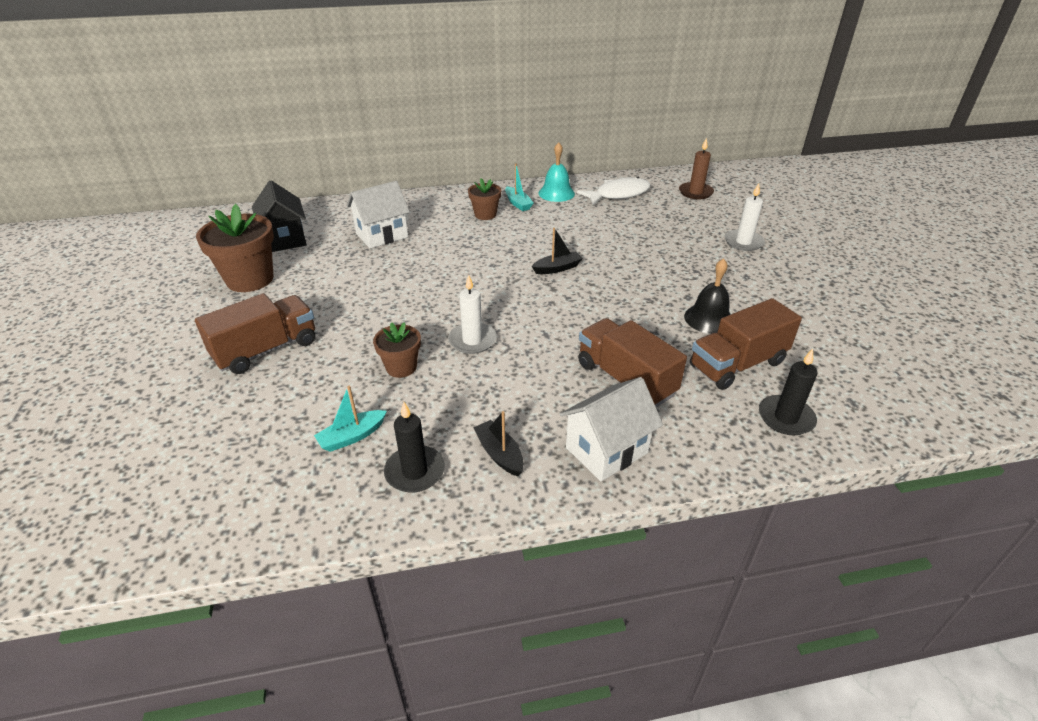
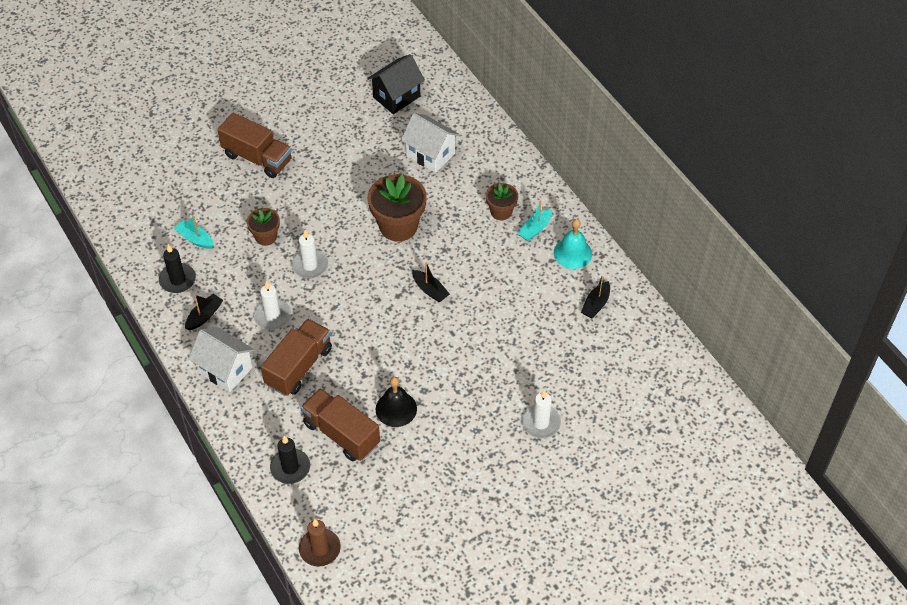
camera: 70 degrees right, 15 degrees up
brown flower pot [196,204,274,292] -> brown flower pot moved to [368,174,427,241]
white fish [577,177,651,205] -> black boat [581,276,610,318]
brown candle [679,138,714,199] -> brown candle moved to [299,519,341,566]
none -> white candle [254,281,291,330]

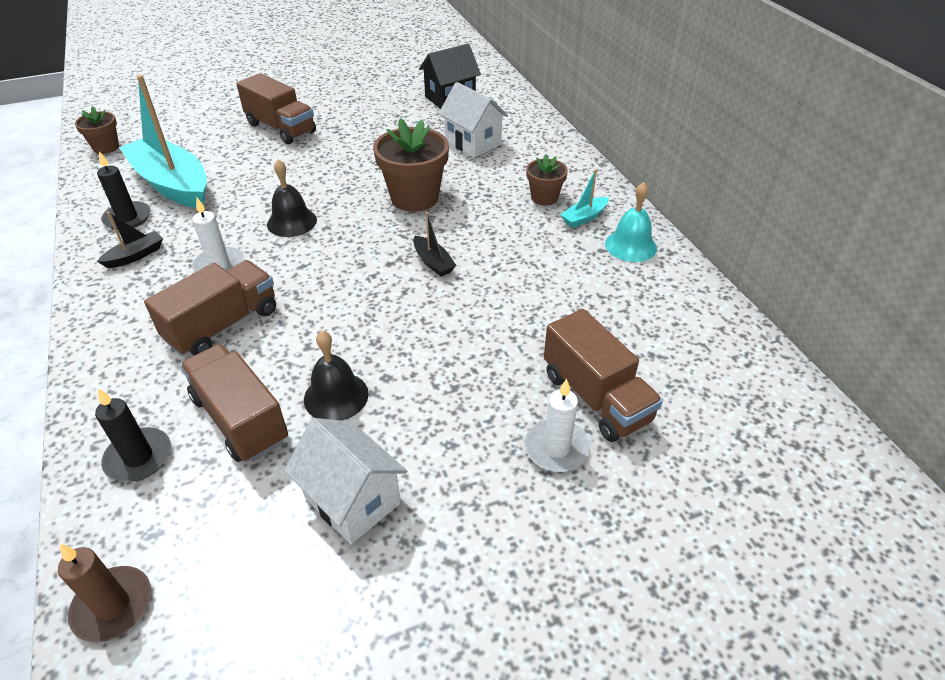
camera: 10 degrees right, 10 degrees down
turquoise boat [174,215,214,249] -> turquoise boat [119,75,207,208], size x2.36
white house [188,327,255,392] -> white house moved to [284,418,407,544]
brown flower pot [247,208,280,246] -> brown flower pot moved to [75,106,119,154]
white candle [291,230,328,278] -> black bell [267,159,317,237]
black boat [581,276,610,318] -> none
none -> brown truck [544,309,663,442]

